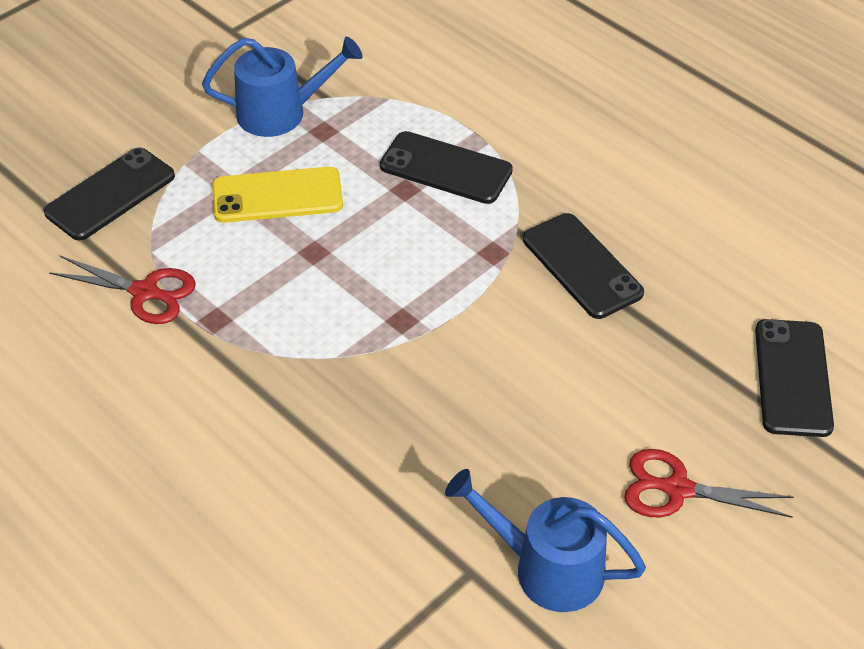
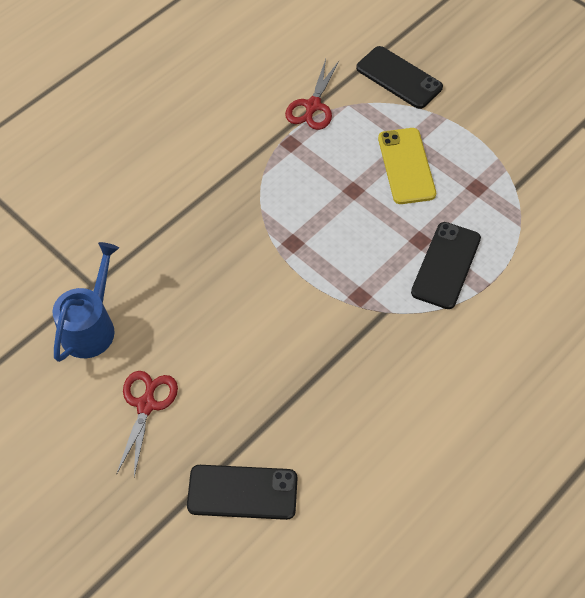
camera: 90 degrees right, 10 degrees up
blue watering can [202,37,363,137] -> none
black phone [523,213,644,319] -> none

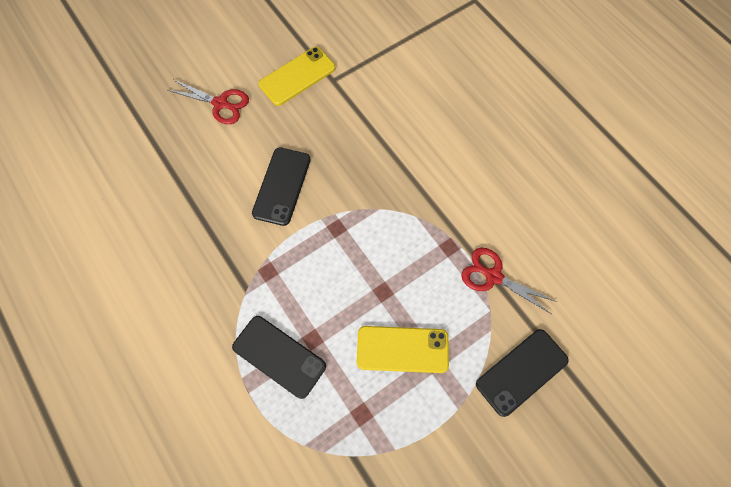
camera: 100 degrees right, 10 degrees up
blue watering can [52,242,119,362] -> yellow phone [259,47,335,106]
black phone [187,465,297,520] -> black phone moved to [252,148,311,226]

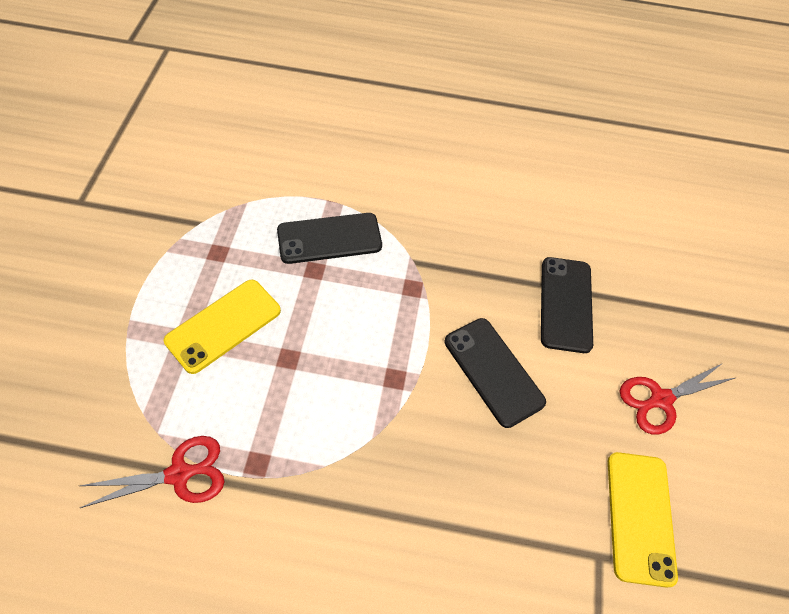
camera: 130 degrees right, 10 degrees down
black phone [476,329,569,417] -> black phone moved to [541,257,593,353]

